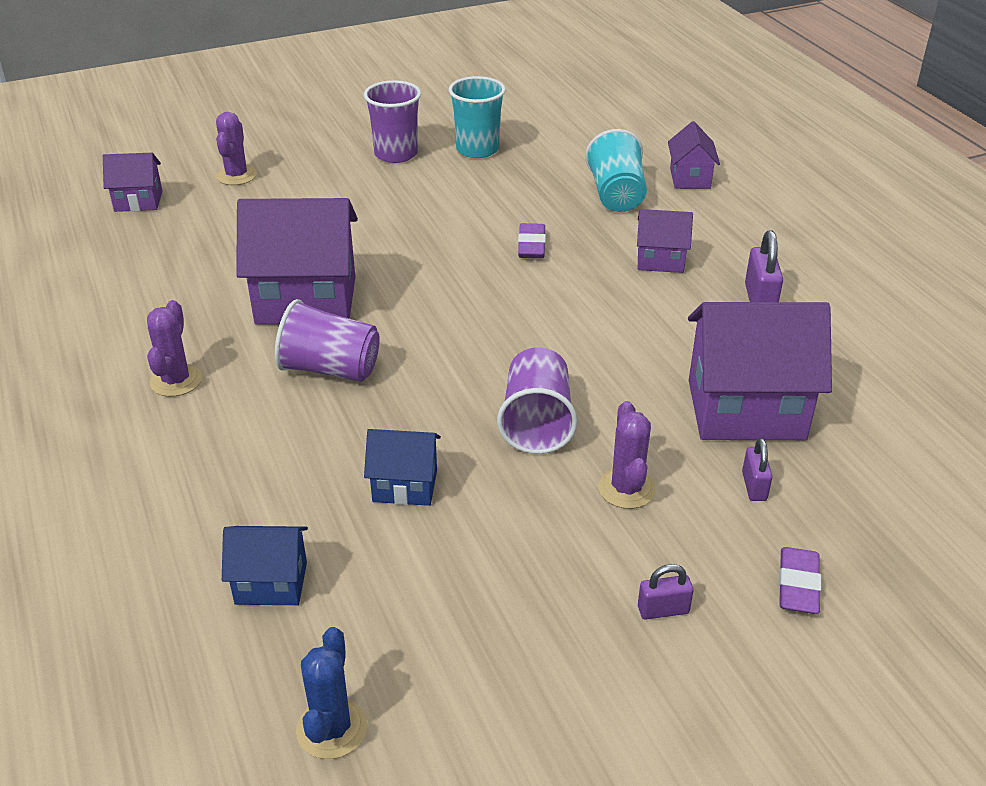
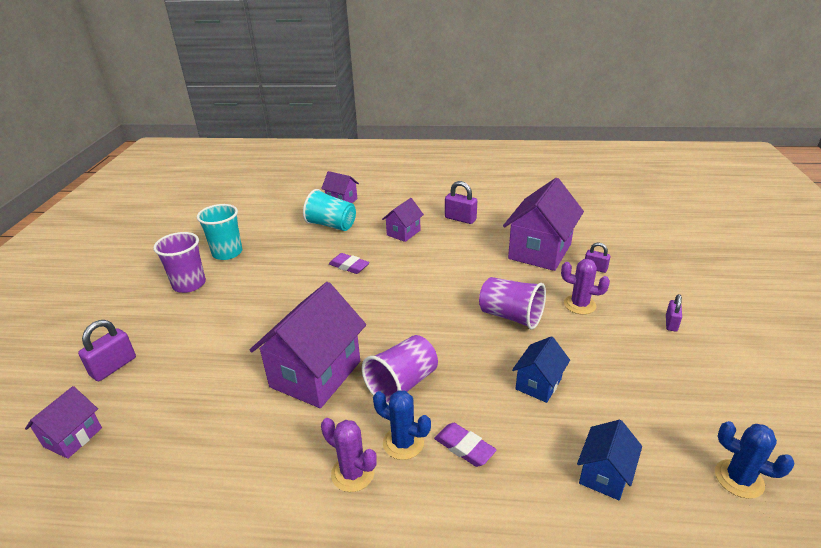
camera: 60 degrees left, 5 degrees down
purple cactus [216,112,257,185] -> purple padlock [78,320,136,381]
purple eraser [779,547,821,614] -> purple eraser moved to [434,423,497,467]
none -> blue cactus [373,390,431,460]

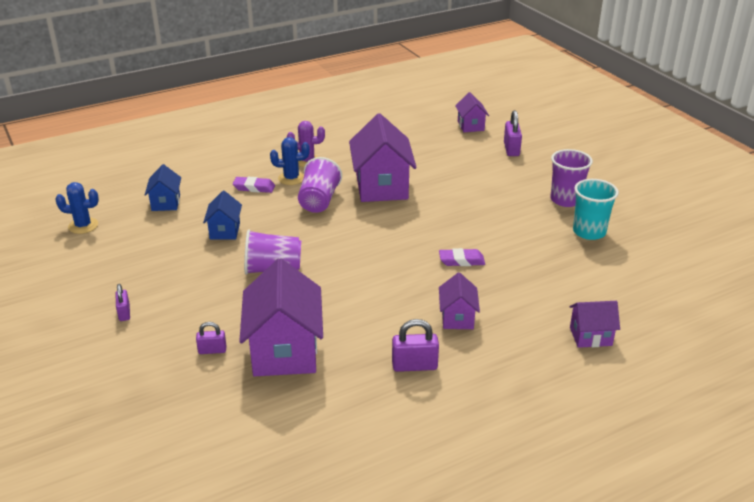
camera: 145 degrees right, 0 degrees up
turquoise cup [303,189,356,231] -> none
purple cactus [561,259,610,314] -> none

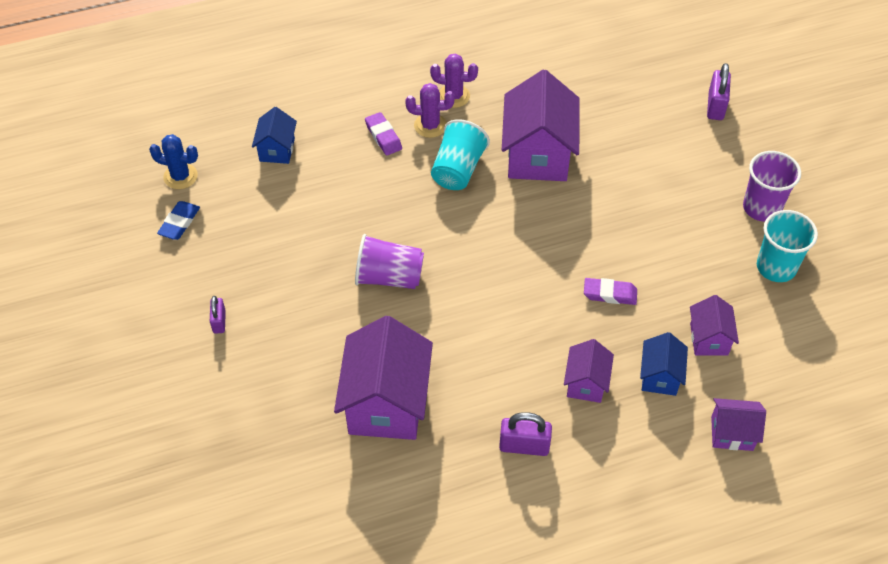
camera: 10 degrees right, 20 degrees up
purple padlock [196,322,226,354] -> none
blue house [203,191,242,239] -> blue house moved to [640,332,688,396]
purple eraser [233,177,275,193] -> purple eraser turned 45 degrees clockwise [365,112,402,155]
blue cactus [270,137,310,185] -> purple cactus [405,83,455,138]
purple cup [298,157,342,213] -> turquoise cup [431,119,490,190]
purple house [455,92,489,132] -> purple house moved to [690,295,739,356]
none -> blue eraser [157,201,200,240]

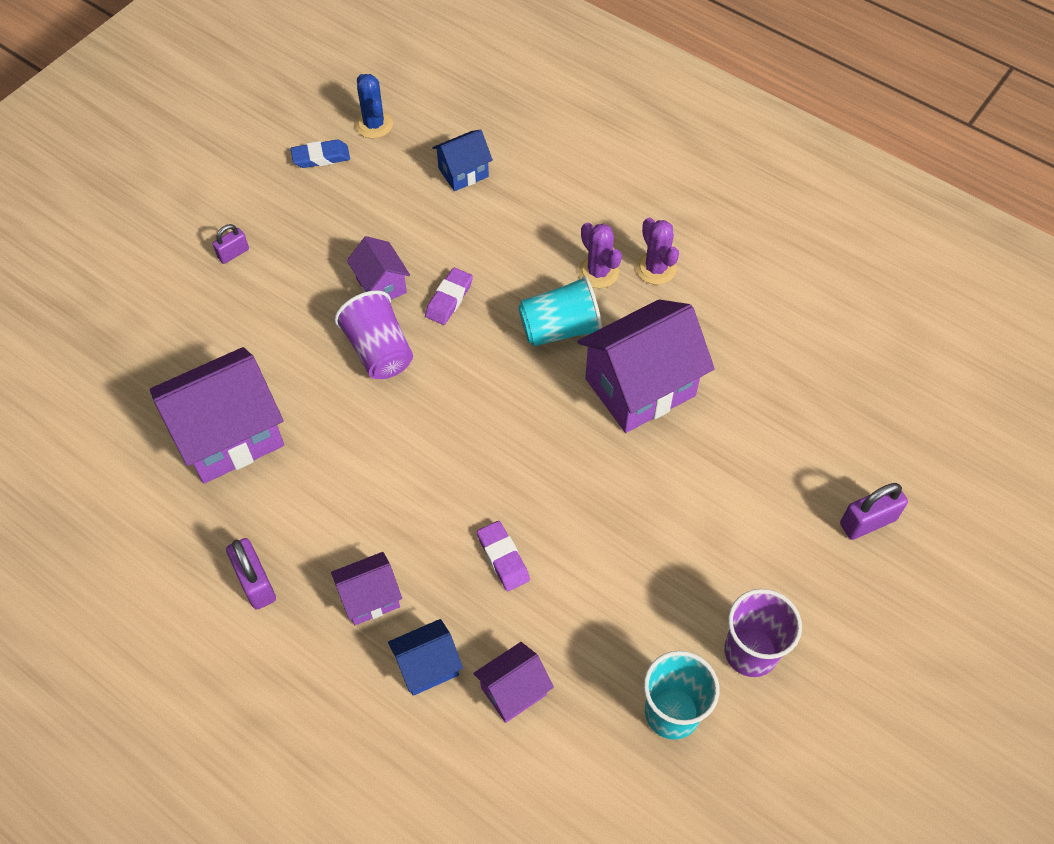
camera: 55 degrees right, 5 degrees up
purple eraser [365,112,402,155] -> purple eraser moved to [425,268,473,325]
purple house [711,398,766,451] -> purple house moved to [347,236,410,300]

